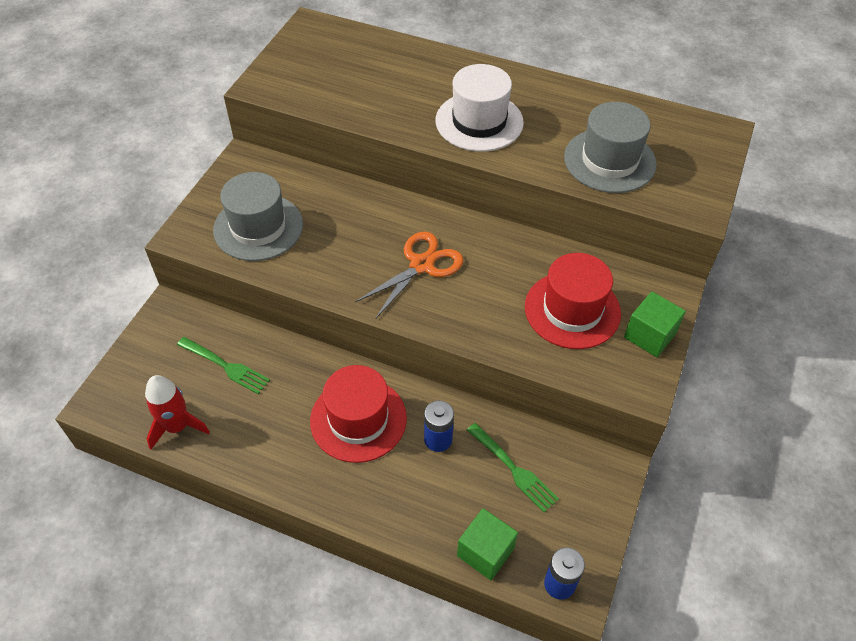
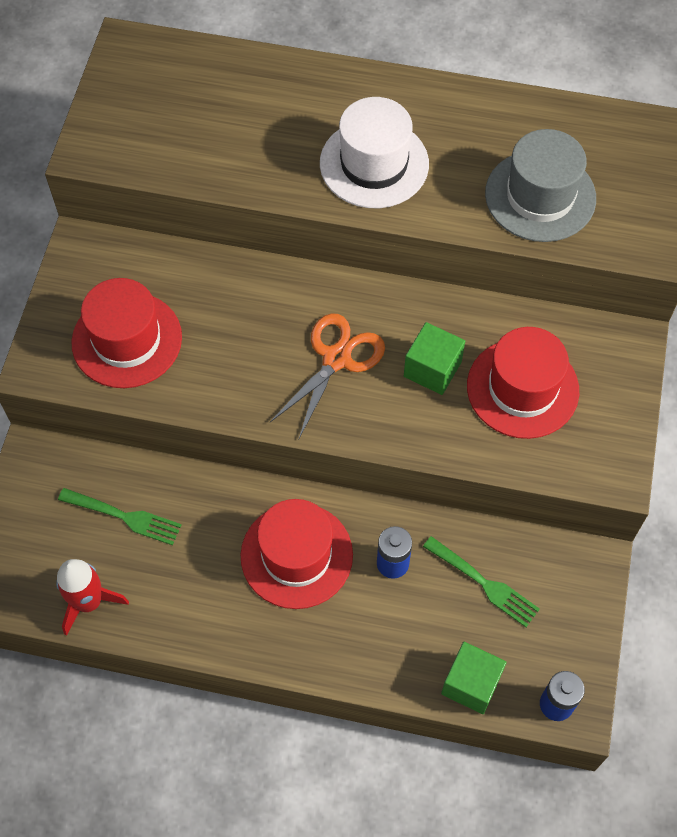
camera: 10 degrees left, 10 degrees up
grey hat [213,172,303,261] -> red hat [71,278,182,388]
green cube [624,291,686,357] -> green cube moved to [404,322,465,395]

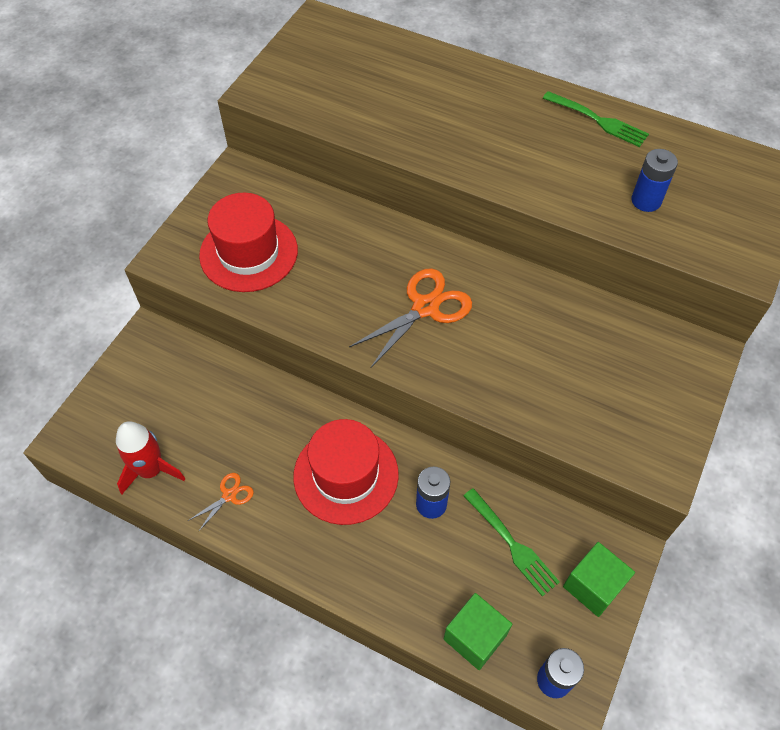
camera: 15 degrees right, 5 degrees down
green fork [58,488,182,545] -> green fork moved to [543,91,649,147]
white hat [320,97,429,208] -> none
green cube [404,322,465,395] -> green cube moved to [563,542,635,617]
red hat [467,327,579,439] -> none
grey hat [485,129,596,242] -> blue battery [631,149,678,212]
none -> orange scissors [188,473,254,532]

